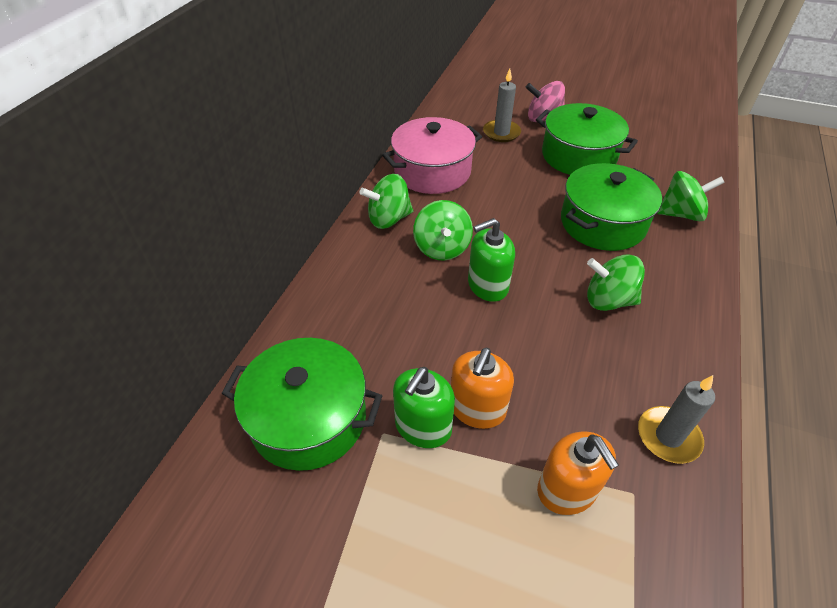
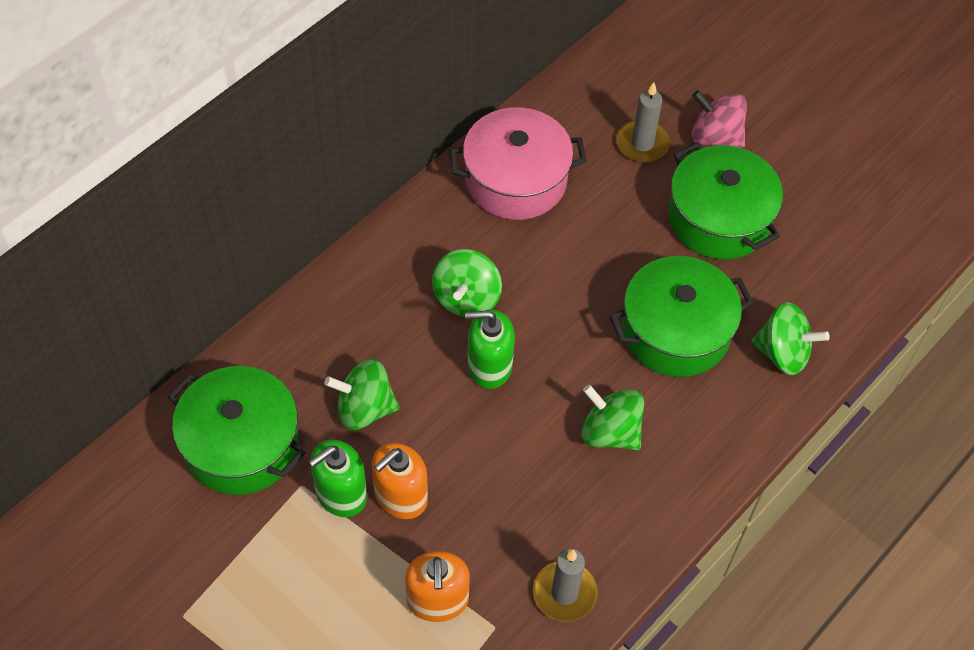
camera: 20 degrees right, 10 degrees up
green spinning top [359,174,413,229] -> green spinning top moved to [324,359,399,430]

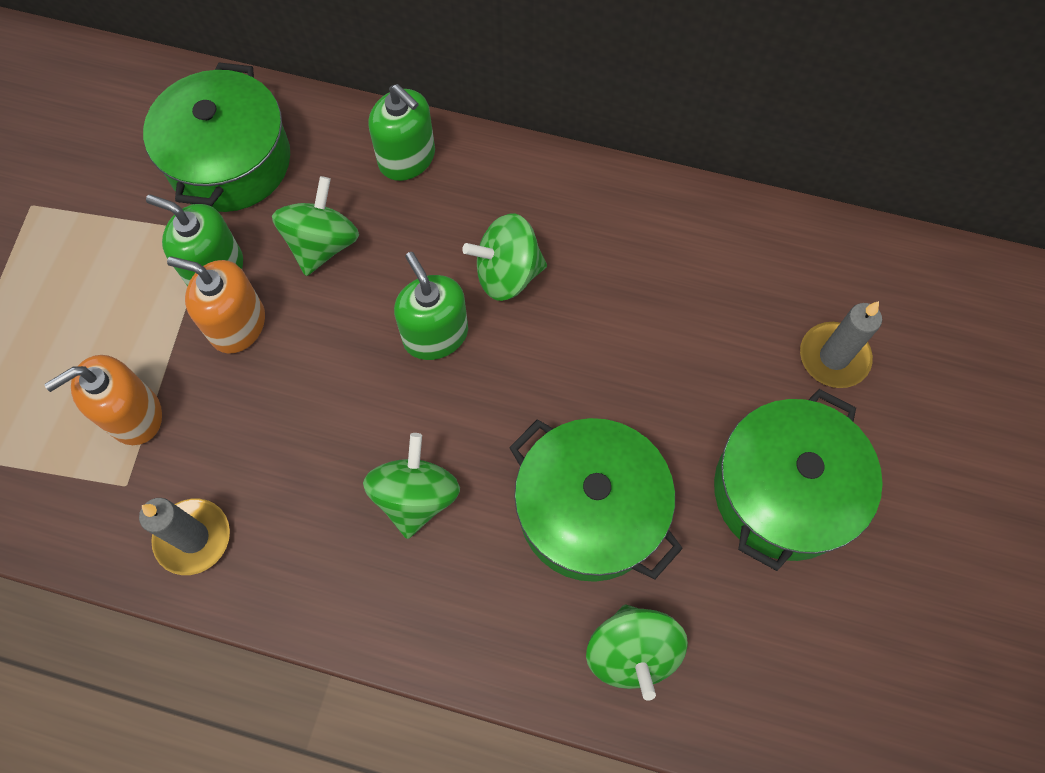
camera: 65 degrees right, 10 degrees up
green spinning top [324,359,399,430] -> green spinning top turned 45 degrees clockwise [272,176,359,276]
pink pot [449,107,587,220] -> none
pink spinning top [692,90,747,148] -> none
none -> green soap dispenser [368,84,435,181]

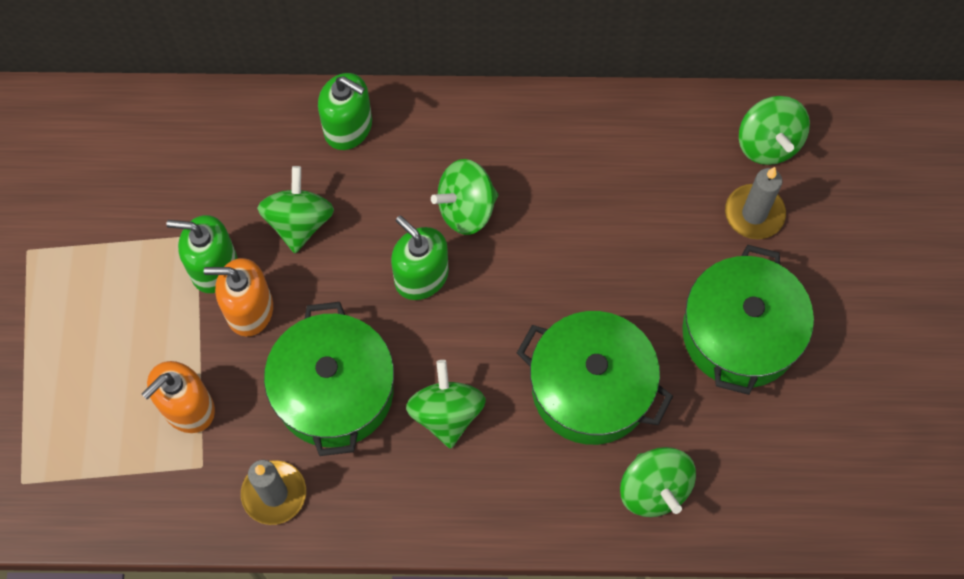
camera: 15 degrees left, 0 degrees up
green pot [143,62,290,212] -> green pot moved to [264,302,394,456]
none -> green spinning top [739,96,810,165]

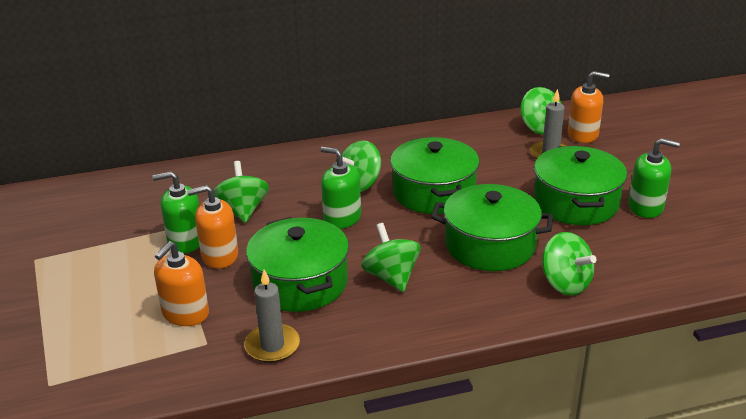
camera: 15 degrees left, 35 degrees down
green soap dispenser [318,73,372,150] -> green soap dispenser moved to [628,138,680,218]
none -> green pot [390,137,479,214]
none -> orange soap dispenser [568,71,610,143]

